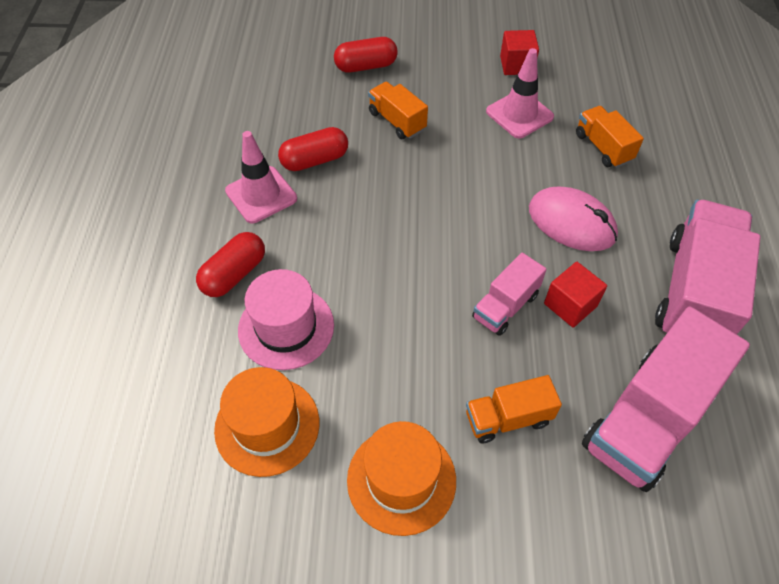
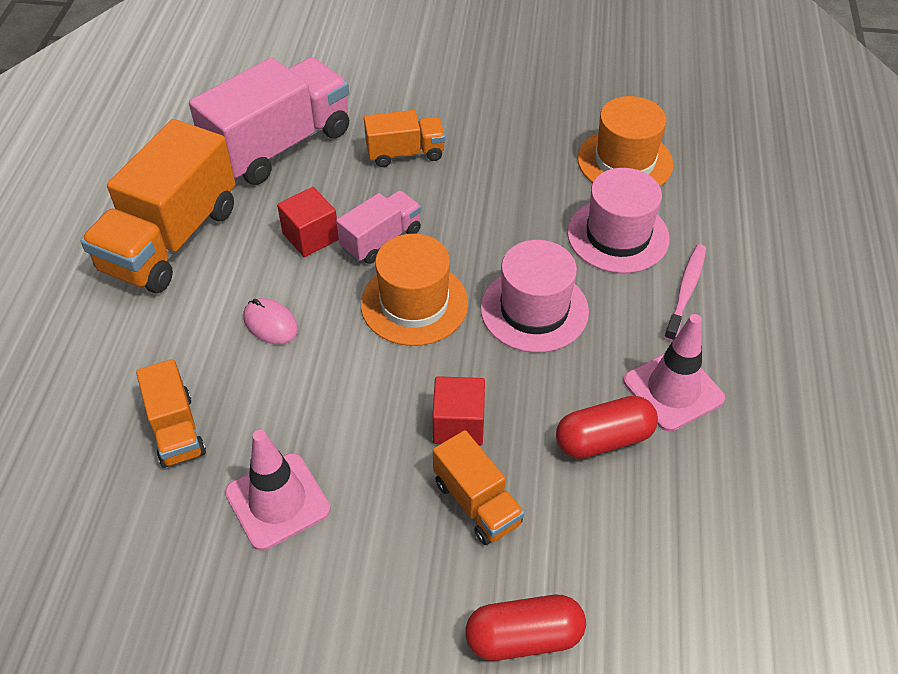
camera: 175 degrees left, 5 degrees down
red capsule [196,232,265,297] -> pink toothbrush [664,244,706,341]
orange hat [347,421,456,536] -> orange hat moved to [361,234,468,346]
red cube [500,30,539,75] -> red cube moved to [432,376,485,446]
pink mouse [529,187,618,251] -> pink mouse [243,298,298,344], size x0.55
pink truck [655,200,761,334] -> orange truck [81,119,236,293]
none -> pink hat [480,240,589,353]

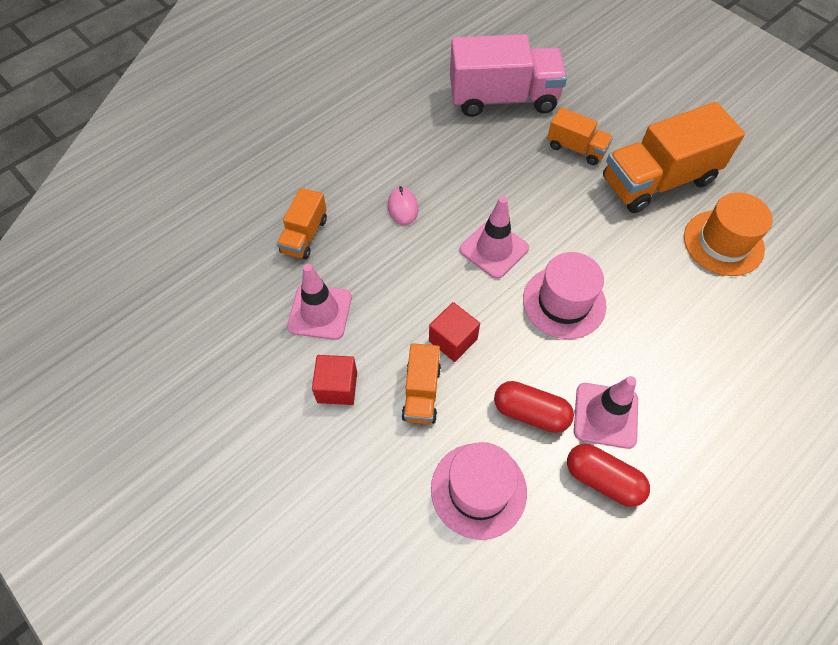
camera: 40 degrees right, 10 degrees up
orange truck [81,119,236,293] -> orange truck moved to [603,102,745,213]
red cube [277,187,339,257] -> red cube moved to [312,355,357,405]
pink truck [336,190,421,264] -> none
orange hat [361,234,468,346] -> pink traffic cone [460,196,529,279]
red capsule [465,595,586,661] -> red capsule moved to [567,444,650,507]
pink hat [567,168,670,273] -> pink hat moved to [431,442,527,540]
pink toothbrush [664,244,706,341] -> none

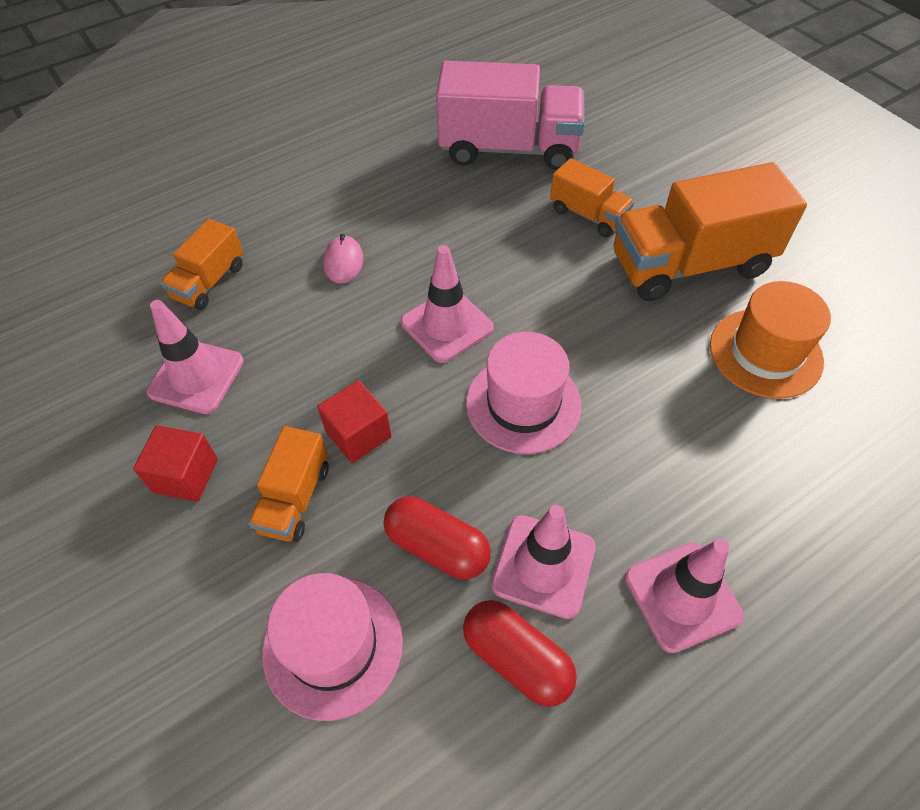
camera: 10 degrees right, 5 degrees down
none -> pink traffic cone [625,539,744,653]

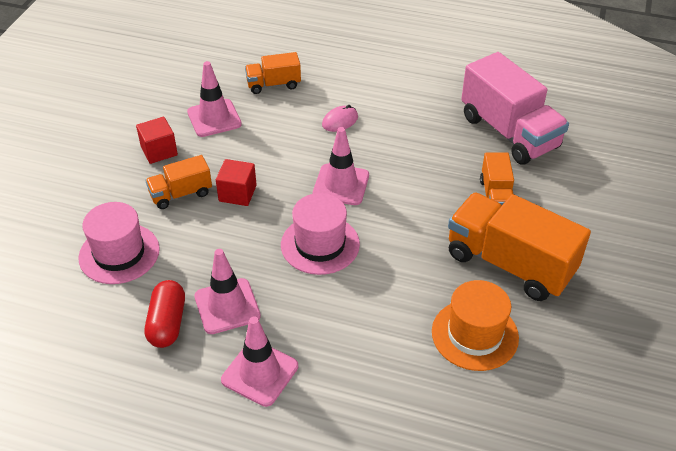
camera: 50 degrees right, 10 degrees down
red capsule [384,497,491,579] -> none

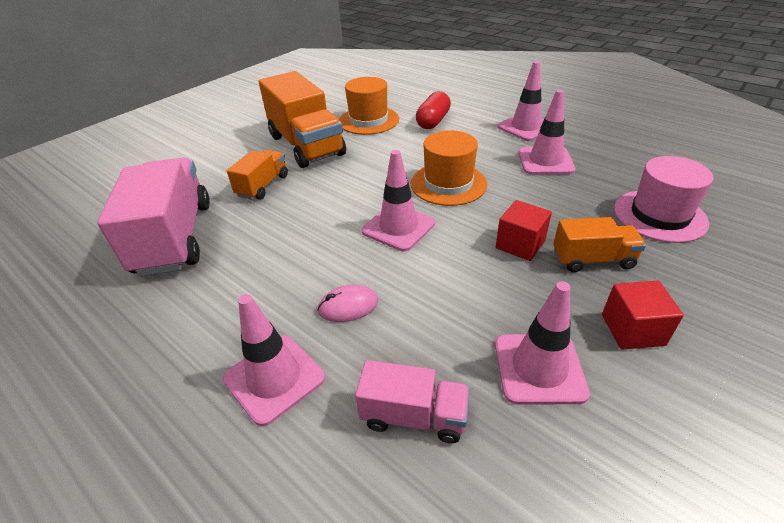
camera: 155 degrees left, 5 degrees down
red capsule [145,280,185,348] -> red capsule moved to [416,91,451,129]
orange truck [245,52,301,94] -> pink truck [355,360,470,443]
pink hat [281,193,360,275] -> orange hat [411,130,487,206]
none -> pink traffic cone [223,294,325,426]

